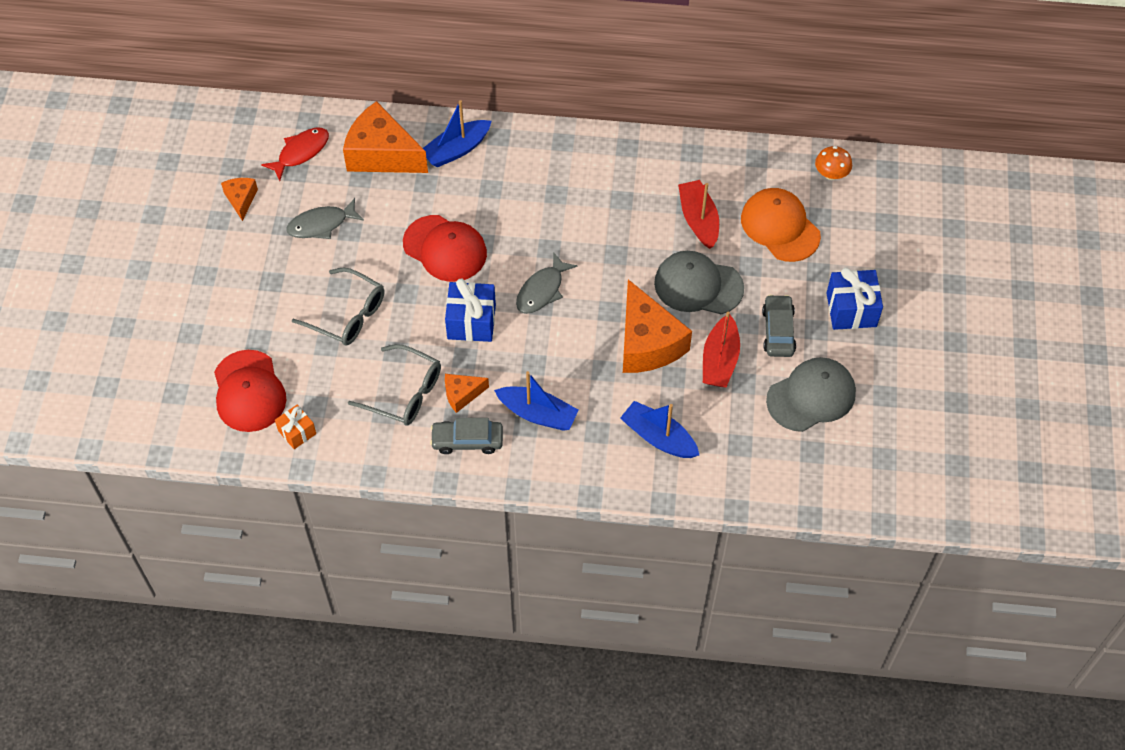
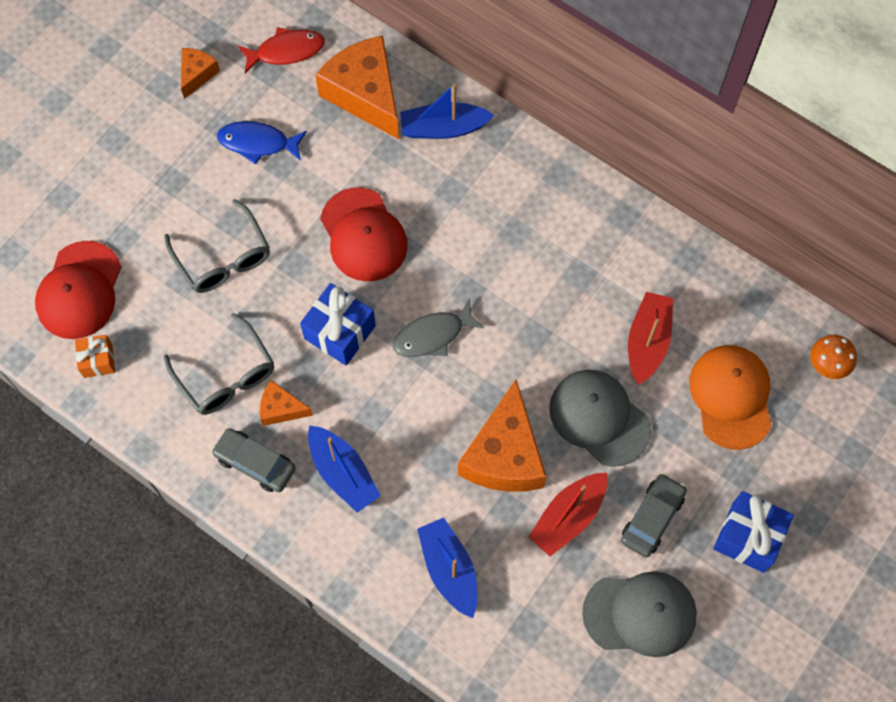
camera: 30 degrees right, 10 degrees up
grey fish [286,198,364,239] -> blue fish [217,121,307,165]

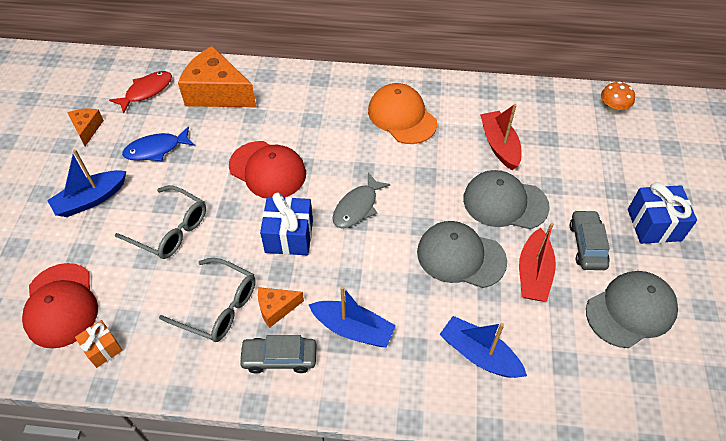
camera: 30 degrees left, 15 degrees down
blue boat [400,84,494,139] -> blue boat moved to [47,149,126,217]
orange cheese [458,380,546,492] -> grey cap [417,221,507,288]
orange cap [689,345,772,450] -> orange cap moved to [368,83,437,144]

